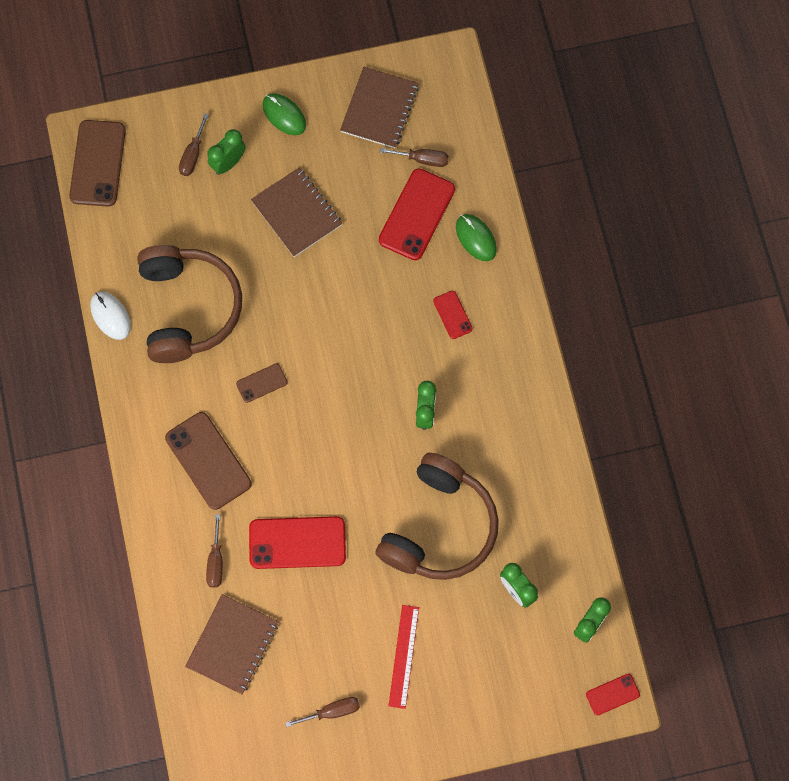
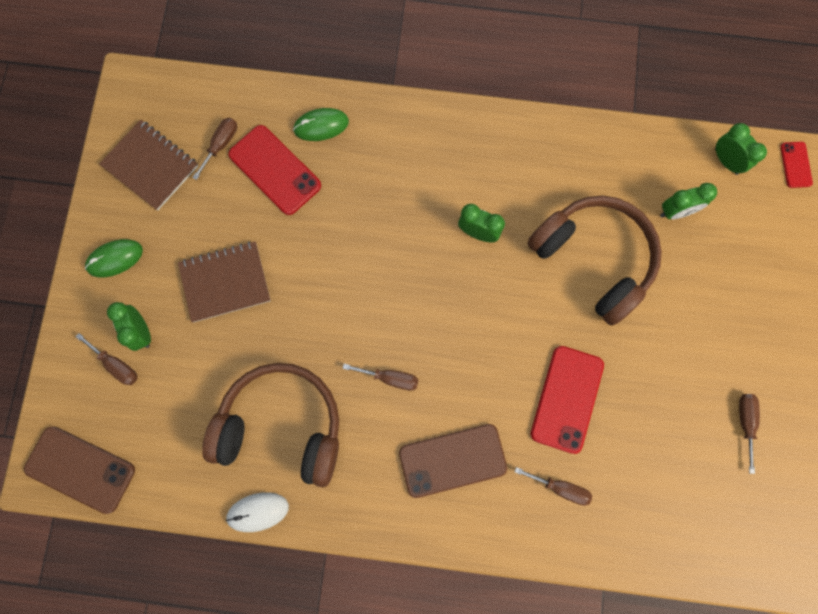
camera: 70 degrees left, 5 degrees up
brown notebook [185,594,279,694] -> none
brown phone [236,363,287,403] -> brown screwdriver [343,364,418,391]
red ruler [389,605,419,709] -> none
red phone [433,291,473,339] -> none

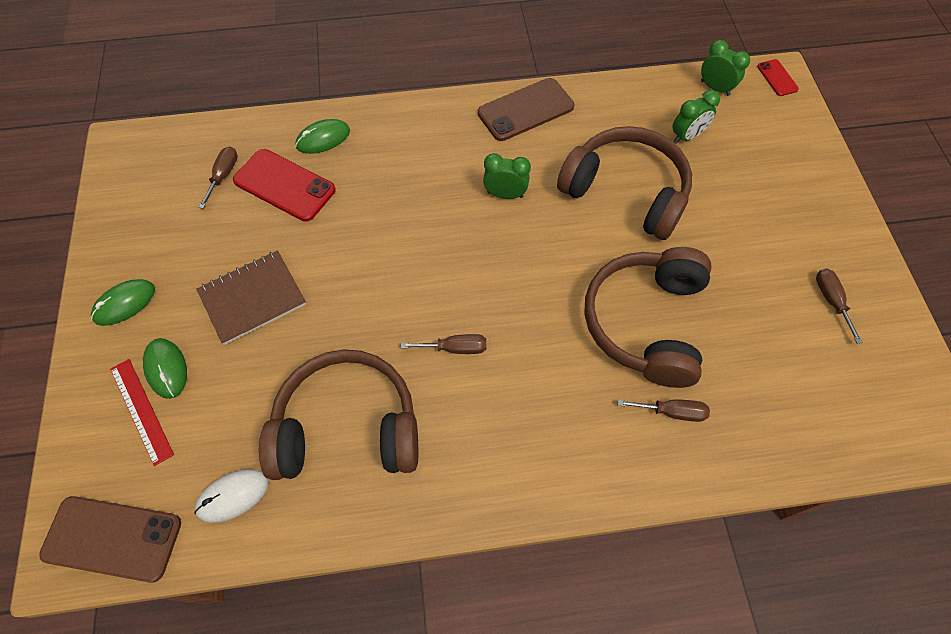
camera: 15 degrees left, 15 degrees down
brown screwdriver [76,333,137,385] -> red ruler [110,359,174,466]
brown notebook [99,120,198,210] -> none
green clock [107,302,151,351] -> green mouse [143,338,187,399]
white mouse [226,493,289,532] -> white mouse moved to [194,469,269,523]
brown phone [399,424,507,498] -> brown phone moved to [478,78,574,141]
red phone [531,346,604,454] -> brown headphones [585,247,711,388]

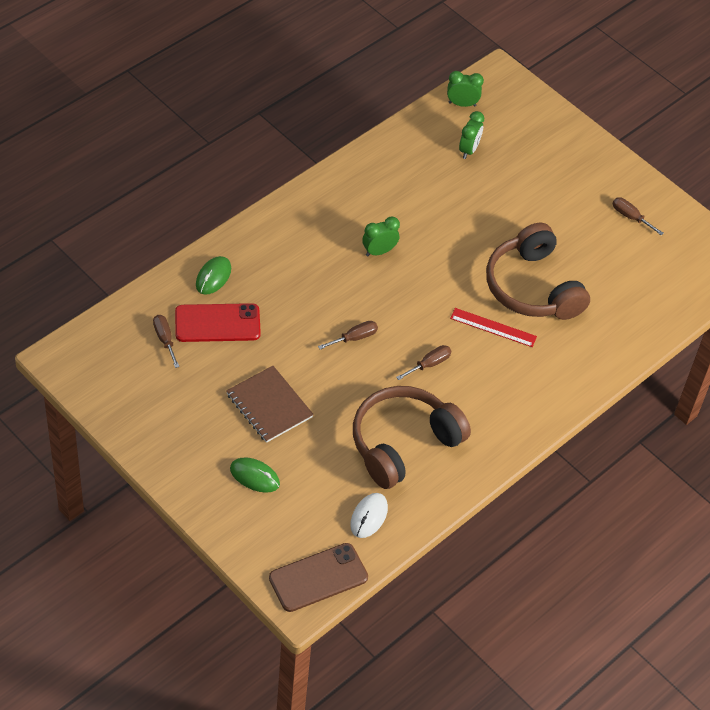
camera: 40 degrees left, 10 degrees down
green mouse [91,279,155,326] -> none
red ruler [110,359,174,466] -> red ruler moved to [450,308,537,347]
brown notebook [196,250,306,345] -> brown notebook turned 60 degrees counterclockwise [226,366,314,443]
brown phone [478,78,574,141] -> none
brown headphones [557,126,692,240] -> none
brown screwdriver [618,399,710,422] -> brown screwdriver moved to [318,321,378,349]
red phone [757,59,799,96] -> none

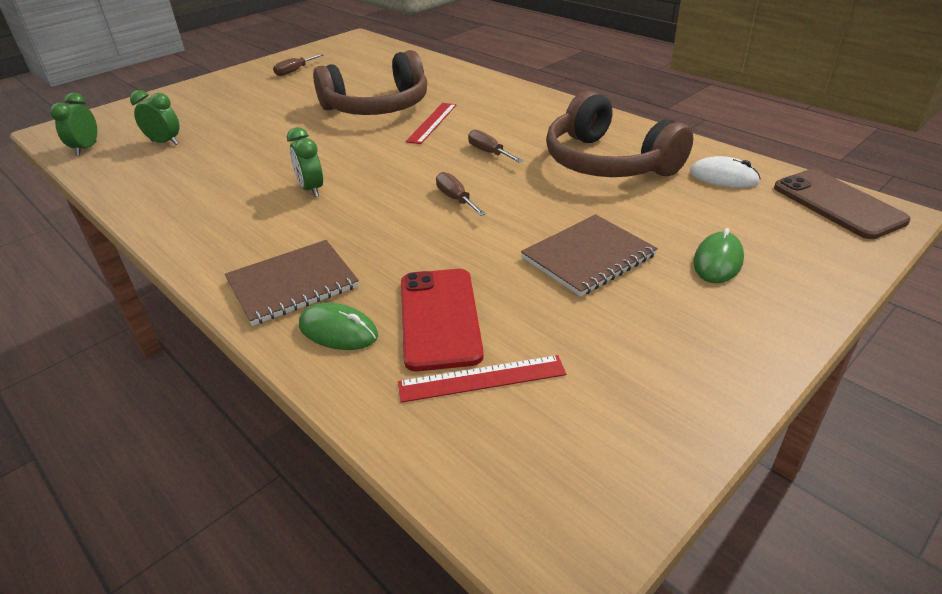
camera: 85 degrees left, 15 degrees down
brown screwdriver [153,315,180,368] -> red ruler [398,355,566,403]
none -> brown notebook [225,240,359,326]

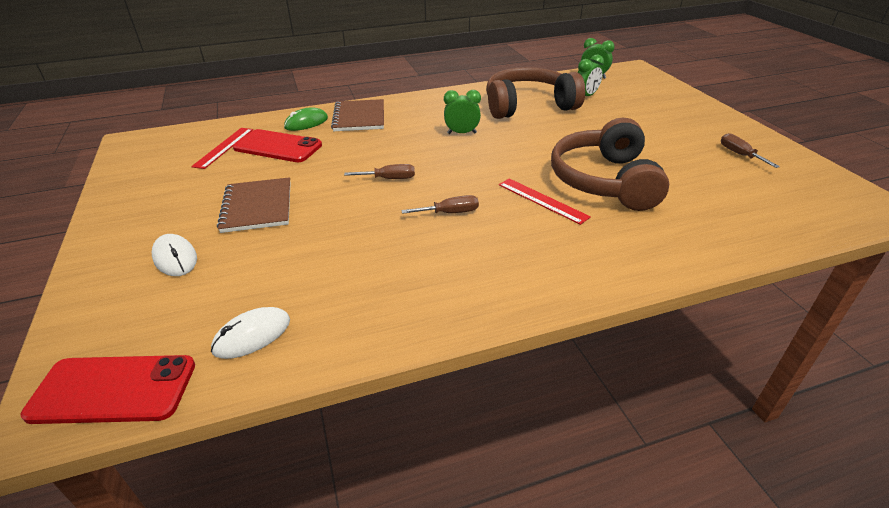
camera: 115 degrees right, 0 degrees up
brown headphones [546,91,693,177] -> brown headphones moved to [486,67,585,119]
green mouse [693,228,744,283] -> white mouse [152,234,197,276]
brown phone [774,169,910,239] -> red phone [21,355,195,424]

